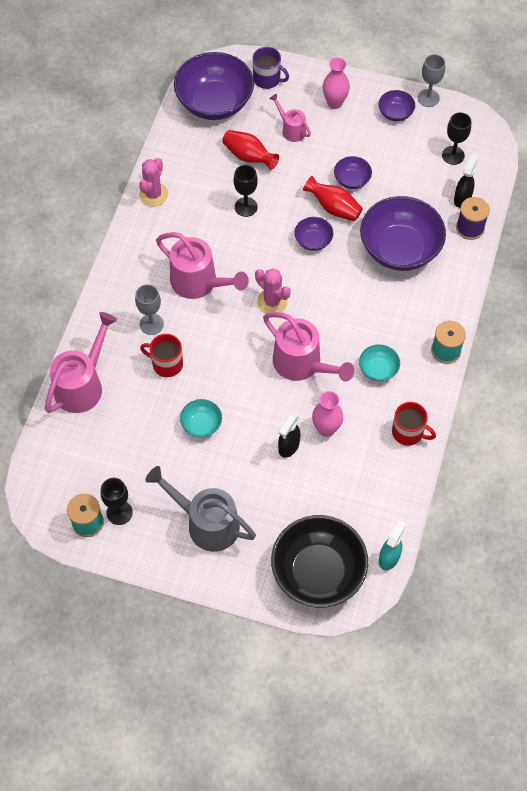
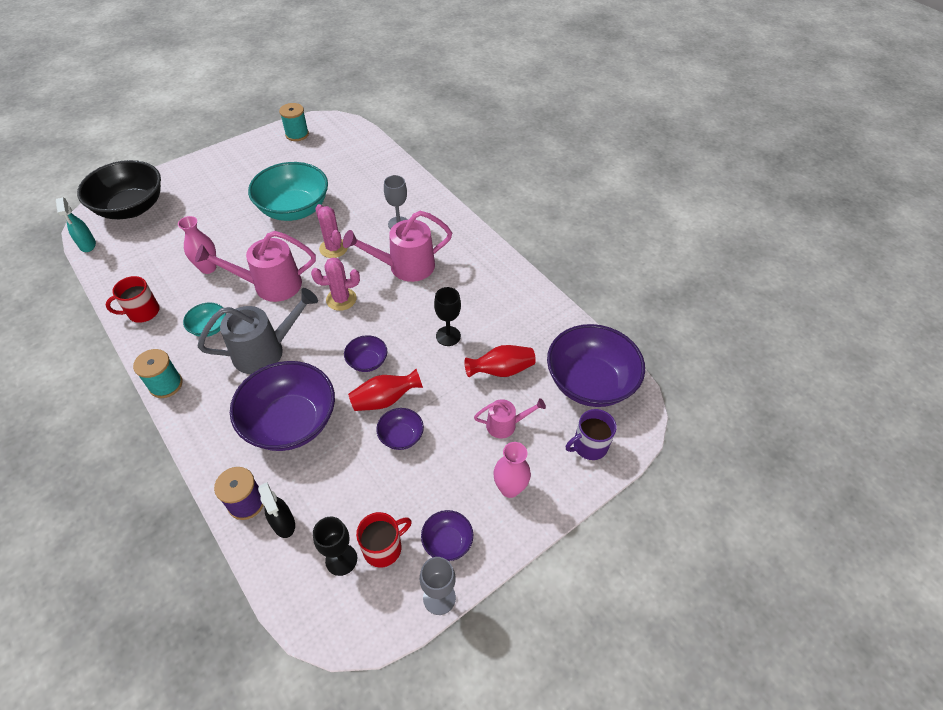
camera: 125 degrees right, 10 degrees down
pink watering can [45,312,117,413] -> none
black goblet [101,478,133,525] -> none
pink cactus [139,158,168,206] -> pink cactus moved to [315,204,348,258]
red mug [140,334,183,377] -> red mug moved to [356,512,412,568]
grey watering can [146,466,256,552] -> grey watering can moved to [198,288,318,374]
turquoise bowl [180,399,222,437] -> turquoise bowl [248,162,328,221], size x2.16
black spray bottle [278,413,300,458] -> none

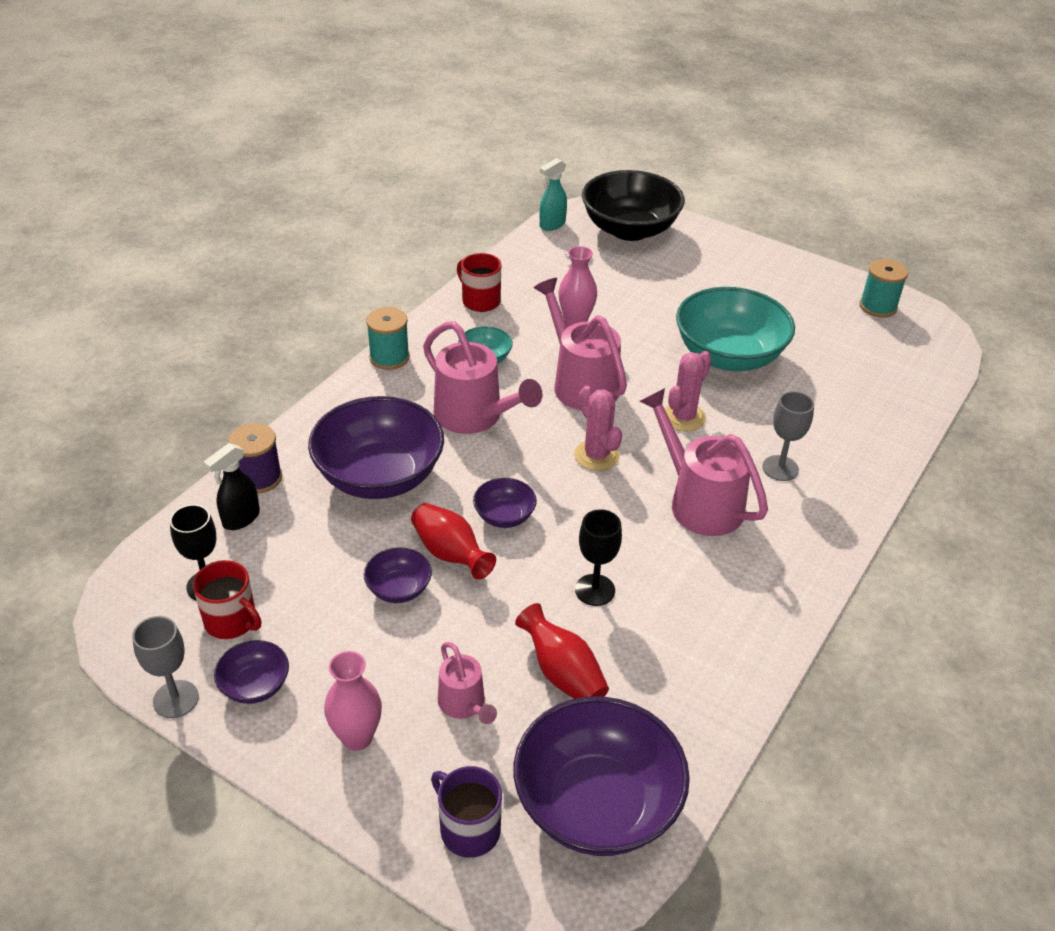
camera: 70 degrees right, 10 degrees down
grey watering can [198,288,318,374] -> pink watering can [423,321,543,434]

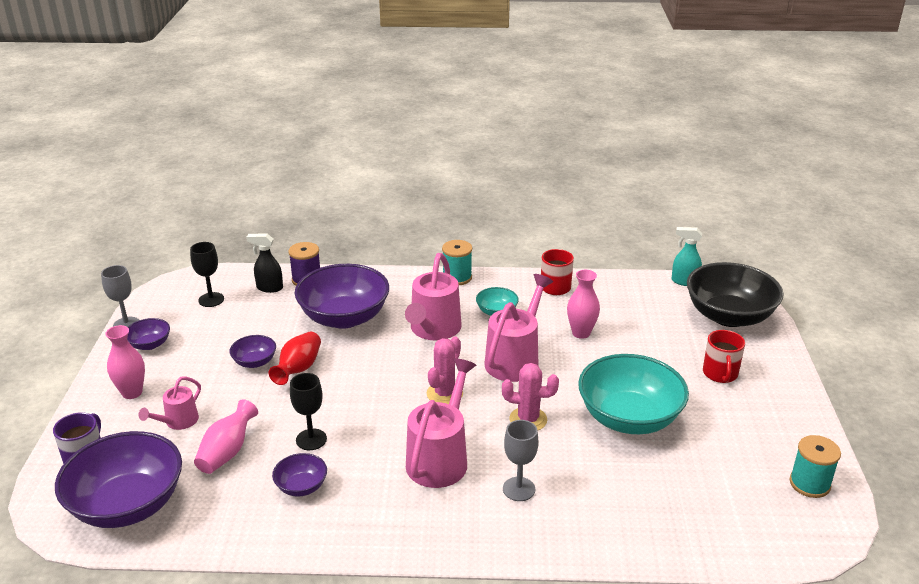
camera: 60 degrees right, 10 degrees down
red mug [193,560,261,639] -> red mug moved to [703,330,745,383]
purple bowl [473,478,537,528] -> purple bowl moved to [272,453,327,497]
red vase [515,603,609,699] -> pink vase [194,399,258,474]

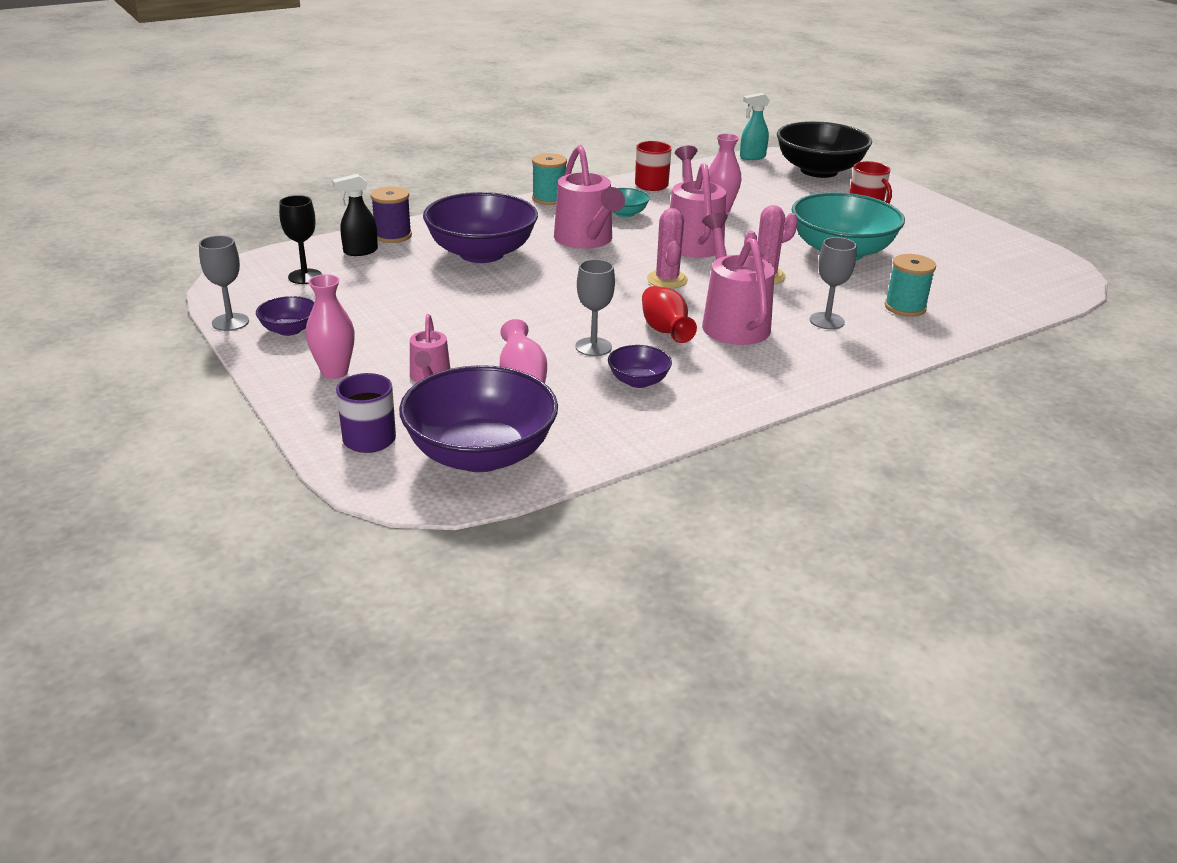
camera: 35 degrees left, 0 degrees up
purple bowl [229,335,276,368] -> none
red vase [269,332,321,385] -> red vase moved to [642,286,697,343]
black goblet [290,373,327,450] -> grey goblet [575,259,615,356]
turquoise spool [790,435,841,498] -> turquoise spool moved to [885,254,936,317]

